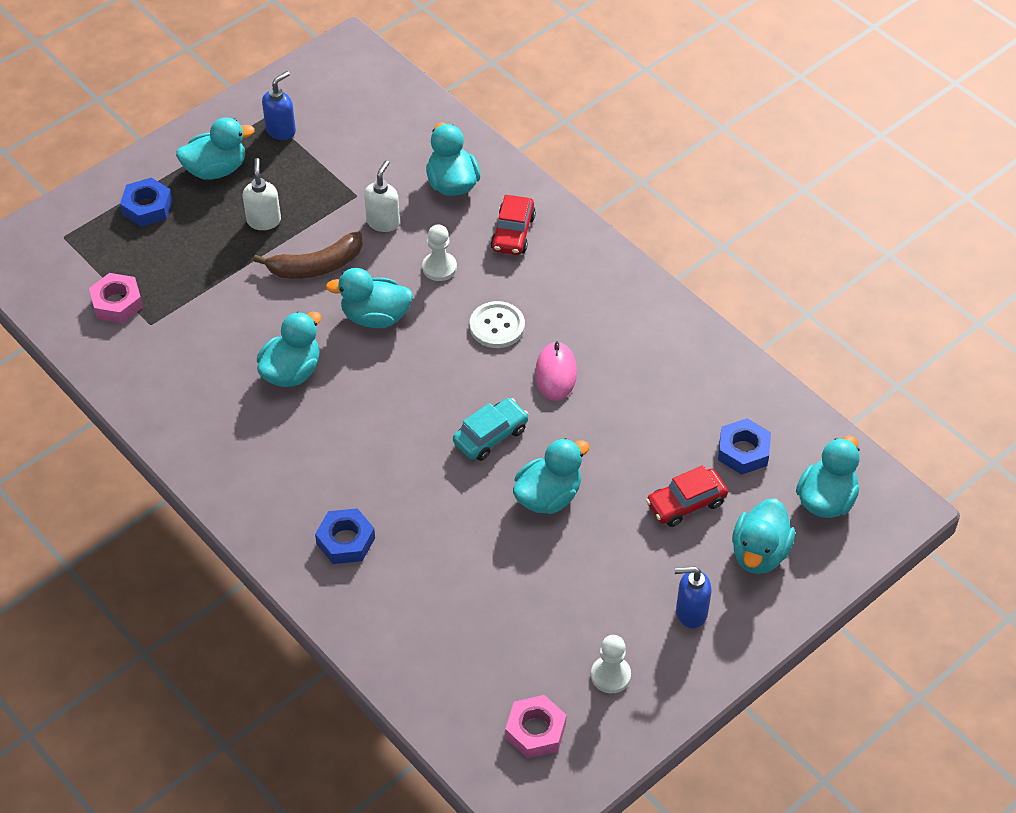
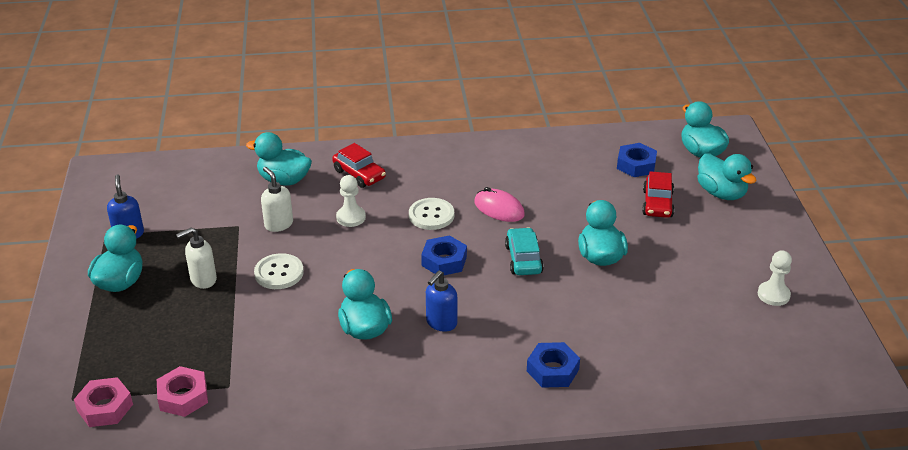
camera: 55 degrees left, 15 degrees down
blue nut [120,178,172,227] -> blue nut moved to [421,235,467,275]
white soap dispenser [243,158,281,230] -> white soap dispenser turned 60 degrees counterclockwise [176,227,217,289]
brown banana [253,231,363,279] -> white button [254,253,304,289]
turquoise duck [326,268,413,328] -> none
pink nut [505,695,567,759] -> pink nut moved to [74,377,133,427]
blue soap dispenser [674,566,712,628] -> blue soap dispenser moved to [426,270,457,332]

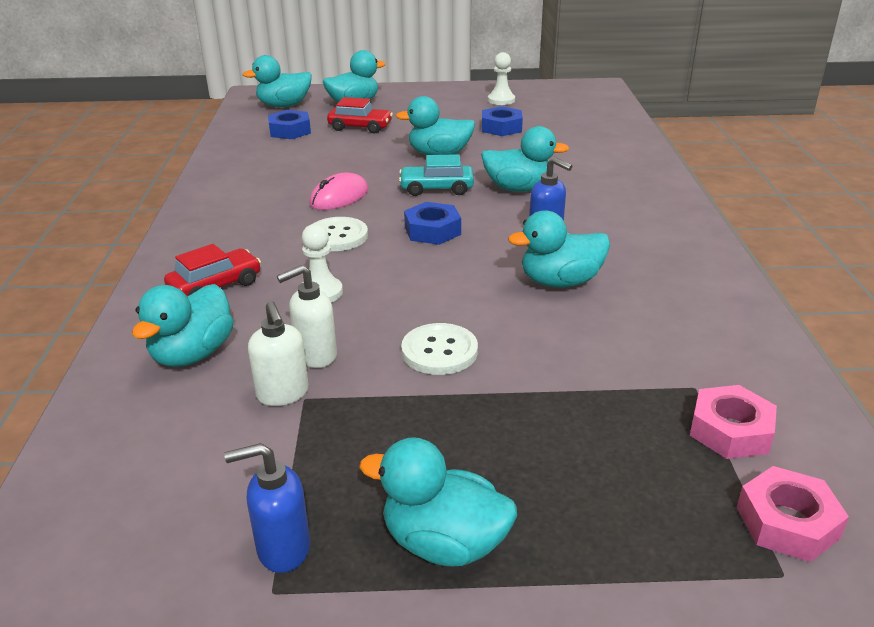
camera: 85 degrees left, 5 degrees down
white soap dispenser [176,227,217,289] -> white soap dispenser moved to [248,301,309,406]
blue nut [527,342,580,388] -> blue nut moved to [482,106,523,136]
none -> turquoise duck [481,126,569,192]

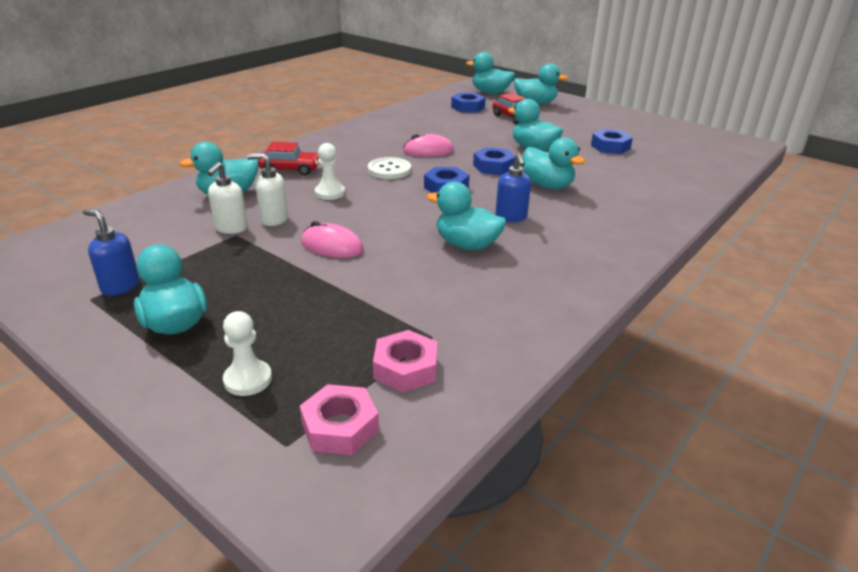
camera: 40 degrees right, 0 degrees up
turquoise car [399,154,474,196] -> blue nut [473,147,515,175]
white button [401,323,478,375] -> pink mouse [301,221,364,258]
white pawn [488,52,515,105] -> white pawn moved to [223,311,272,396]

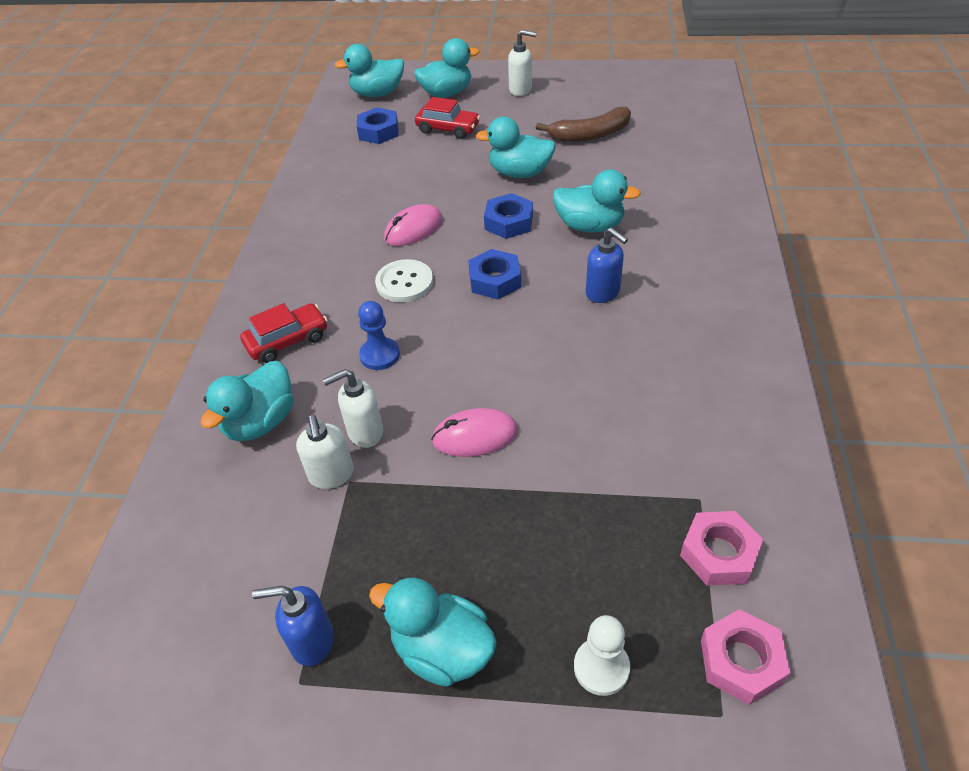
camera: 30 degrees left, 15 degrees up
white pawn [315,143,345,200] -> blue pawn [358,301,400,370]
turquoise duck [427,182,506,250] -> none
blue nut [591,129,633,154] -> brown banana [536,107,631,142]
none -> white soap dispenser [508,30,537,96]

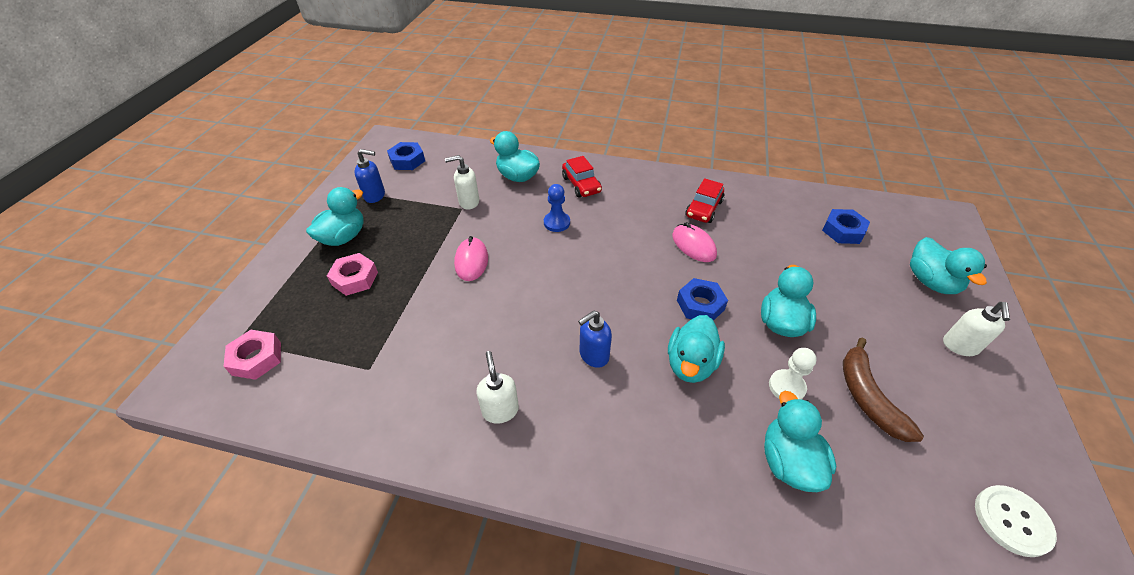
camera: 95 degrees right, 0 degrees up
blue soap dispenser [252,586,334,666] -> blue soap dispenser turned 90 degrees clockwise [354,149,385,203]
white soap dispenser [323,369,383,448] -> white soap dispenser moved to [477,351,519,424]
turquoise duck [334,44,404,97] -> turquoise duck moved to [764,391,836,492]
white button [375,259,433,302] -> white button moved to [975,485,1057,557]
red car [415,97,480,139] -> red car moved to [685,178,724,223]
blue nut [468,249,521,299] -> blue nut moved to [387,142,425,170]
white pawn [574,615,630,696] -> white pawn moved to [769,348,817,399]
pink nut [680,511,764,586] -> pink nut moved to [327,253,378,296]

